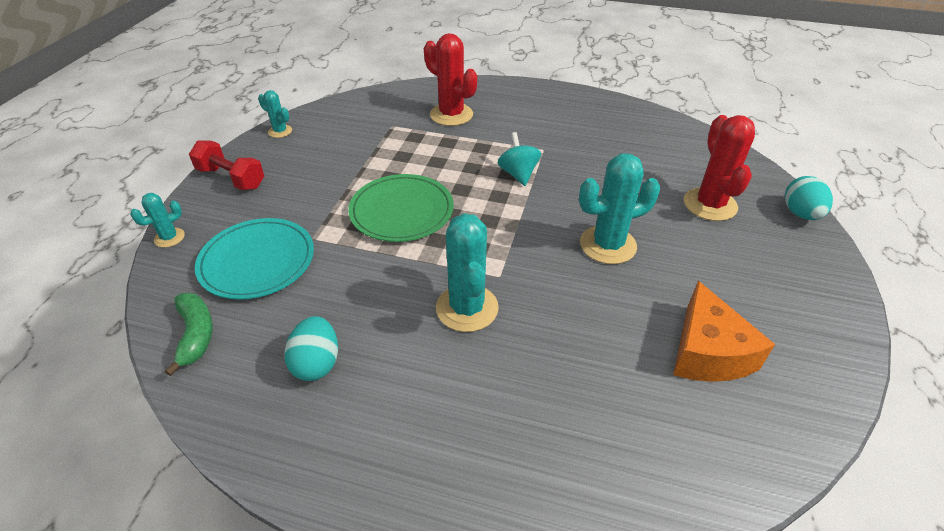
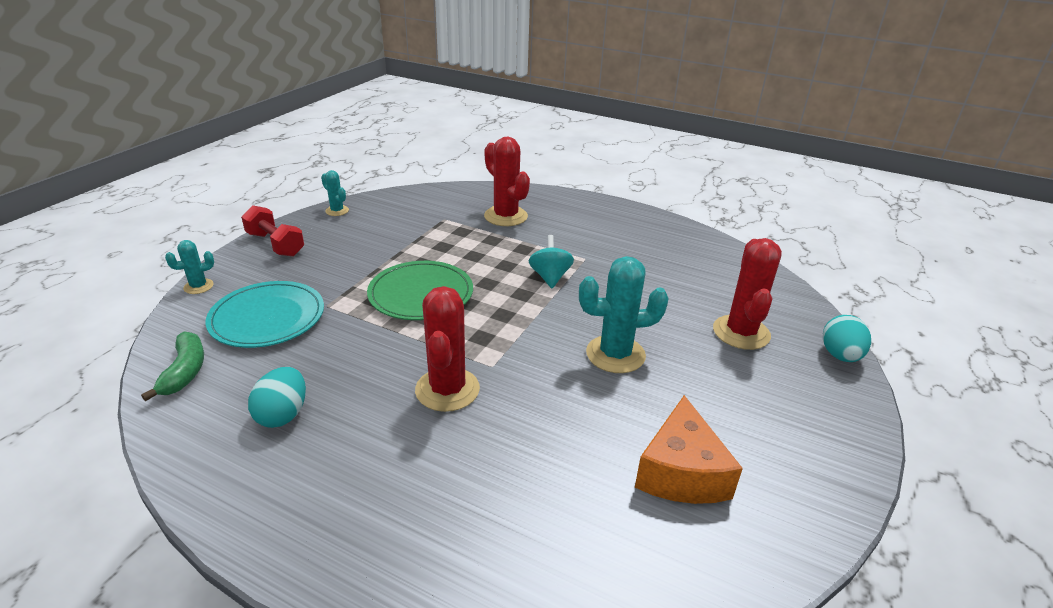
camera: 10 degrees right, 10 degrees down
turquoise cactus [436,213,499,332] -> red cactus [415,286,480,412]

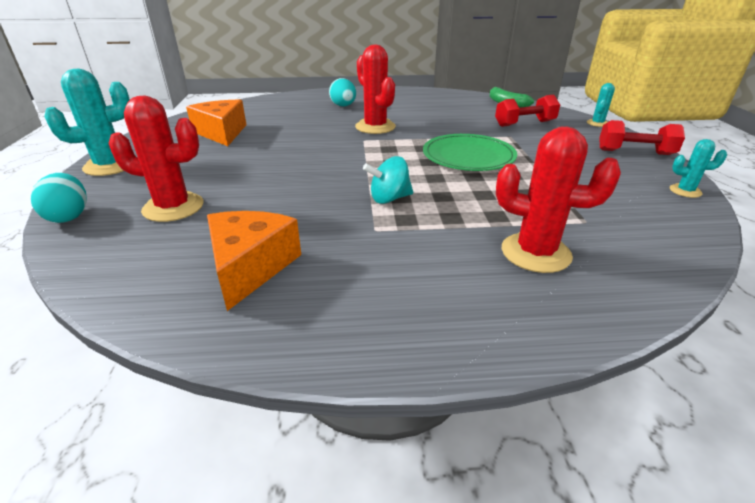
camera: 150 degrees right, 0 degrees up
turquoise plate [205,281,324,348] -> red dumbbell [495,95,560,127]
turquoise egg [248,367,306,428] -> turquoise egg moved to [329,78,356,106]
turquoise spinning top [528,235,574,288] -> turquoise spinning top turned 105 degrees clockwise [363,156,413,204]
turquoise cactus [579,256,669,373] -> turquoise cactus moved to [44,69,130,176]
red cactus [713,238,782,350] -> red cactus turned 60 degrees counterclockwise [109,95,203,222]
none -> orange cheese [207,211,301,311]

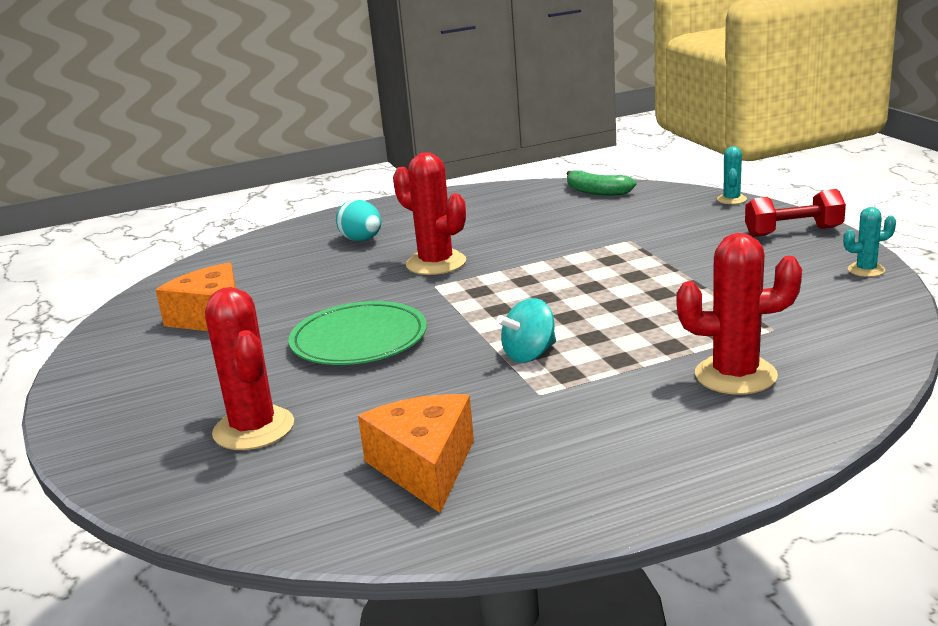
camera: 15 degrees left, 10 degrees down
turquoise egg [31,173,87,223] -> none
turquoise cactus [44,69,130,176] -> none
red cactus [109,95,203,222] -> red cactus turned 75 degrees clockwise [205,287,294,450]
green plate [423,134,517,171] -> green plate moved to [288,301,427,365]
red dumbbell [495,95,560,127] -> none

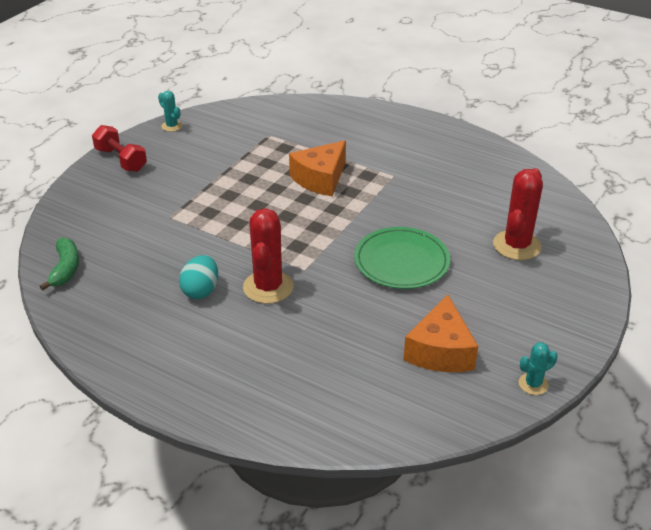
camera: 130 degrees left, 15 degrees up
turquoise egg [336,199,382,241] -> turquoise egg moved to [179,255,218,299]
orange cheese [358,394,474,513] -> orange cheese moved to [289,140,346,197]
turquoise spinning top [496,298,556,363] -> none
red cactus [676,233,802,395] -> none
turquoise cactus [717,146,747,204] -> turquoise cactus moved to [519,342,558,395]

